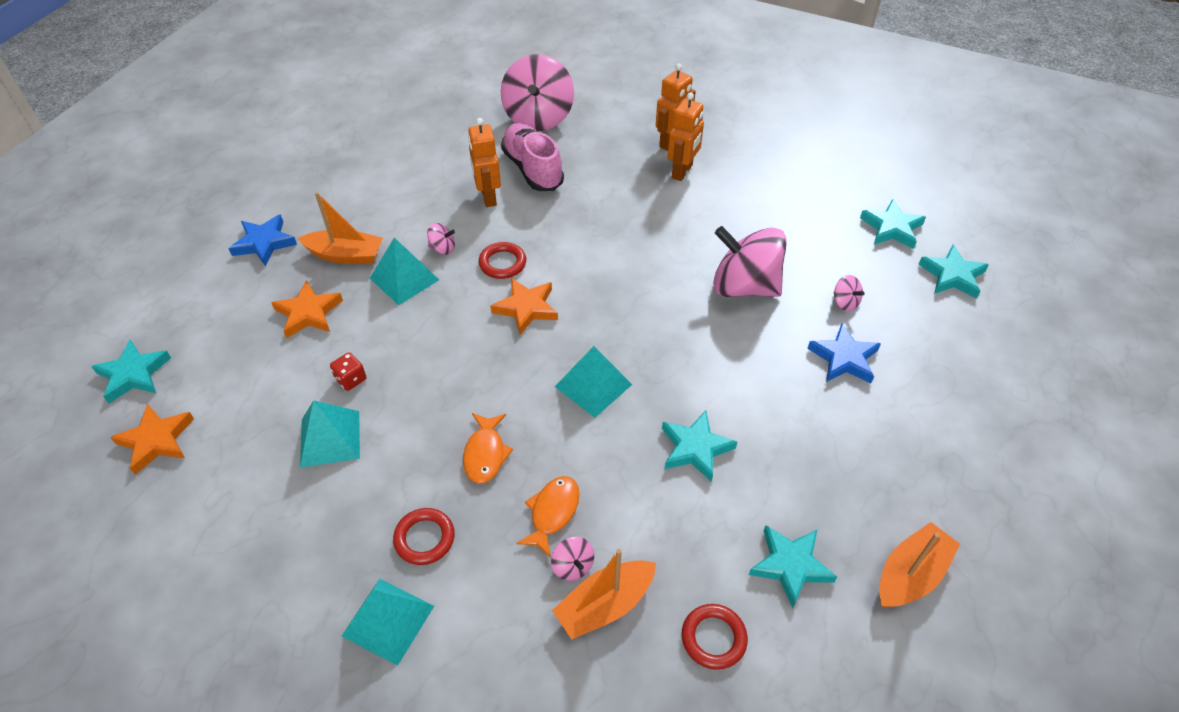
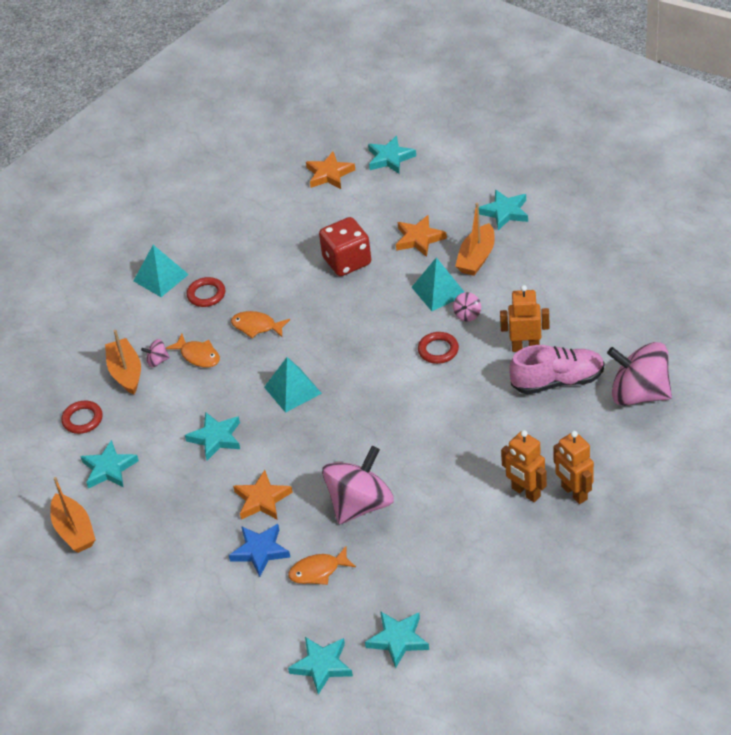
camera: 110 degrees right, 5 degrees down
blue star [228,214,297,266] -> turquoise star [479,189,528,230]
turquoise pyramid [300,400,360,468] -> none
red dice [330,352,366,391] -> red dice [319,217,371,276], size x2.17
orange star [490,278,558,335] -> orange star moved to [233,470,293,519]
pink spinning top [834,275,865,311] -> orange fish [288,546,356,585]

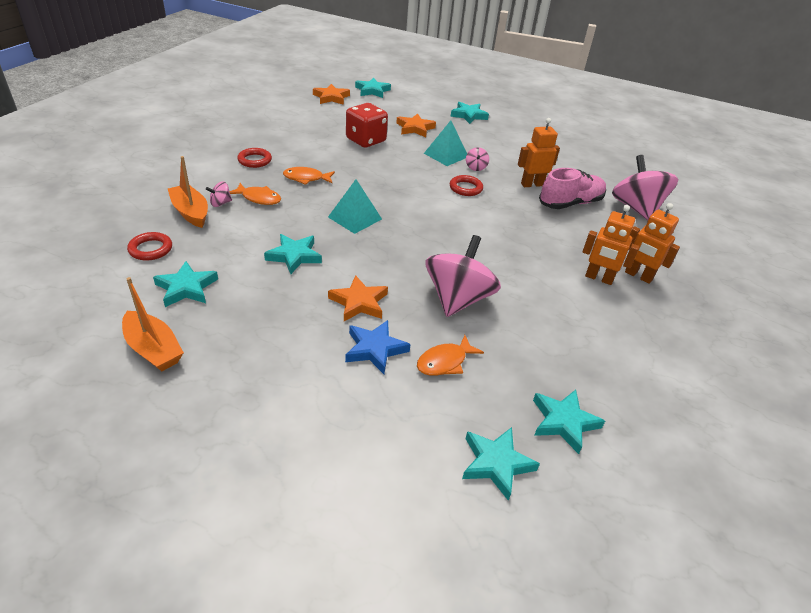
camera: 25 degrees left, 5 degrees down
turquoise pyramid [134,245,189,297] -> none
orange boat [455,203,495,276] -> none
pink spinning top [607,342,672,406] -> pink spinning top turned 75 degrees clockwise [612,155,678,220]

